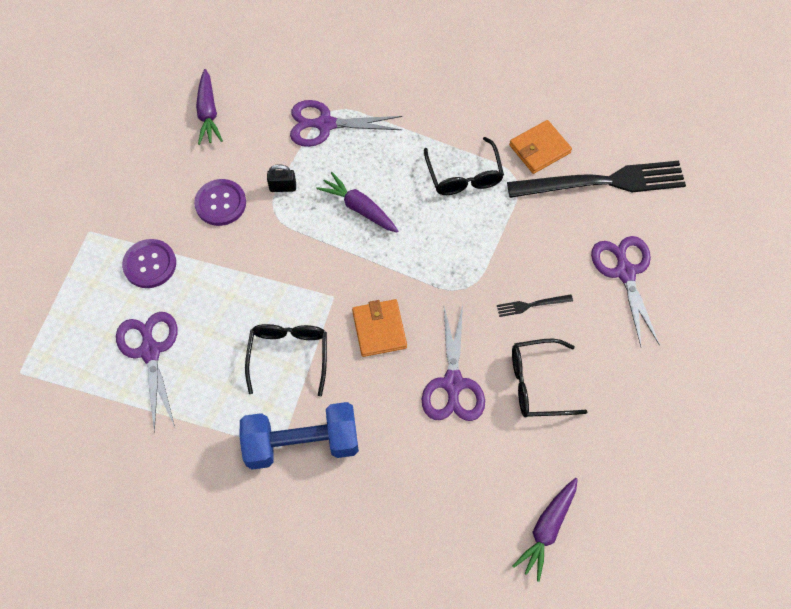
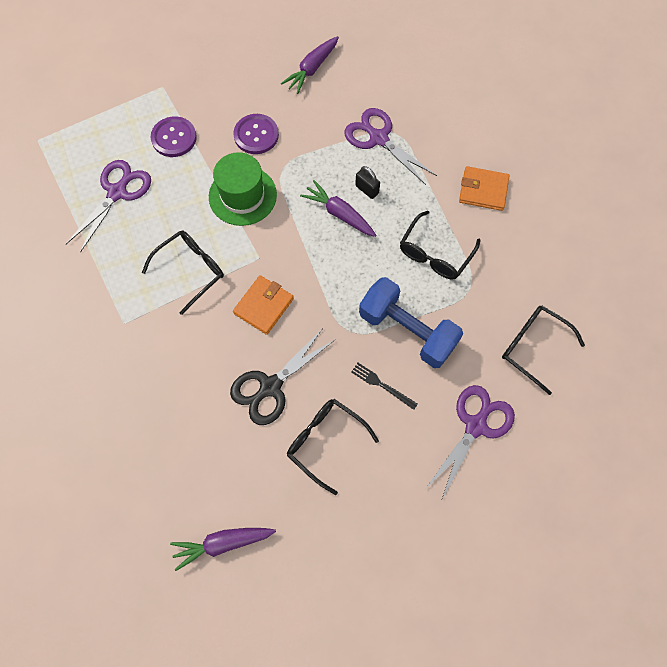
camera: 45 degrees right, 5 degrees up
blue dumbbell [239,402,359,470] -> blue dumbbell moved to [359,277,463,368]
black padlock [267,164,296,192] -> black padlock moved to [355,166,380,199]
purple carrot [316,172,398,232] -> purple carrot turned 45 degrees counterclockwise [300,180,377,237]
purple scissors [422,305,485,421] -> black scissors [230,328,336,425]
black fork [507,161,686,198] -> black glasses [502,306,585,395]
orange wallet [509,120,572,174] -> orange wallet moved to [459,166,509,211]
none -> green hat [209,152,277,226]

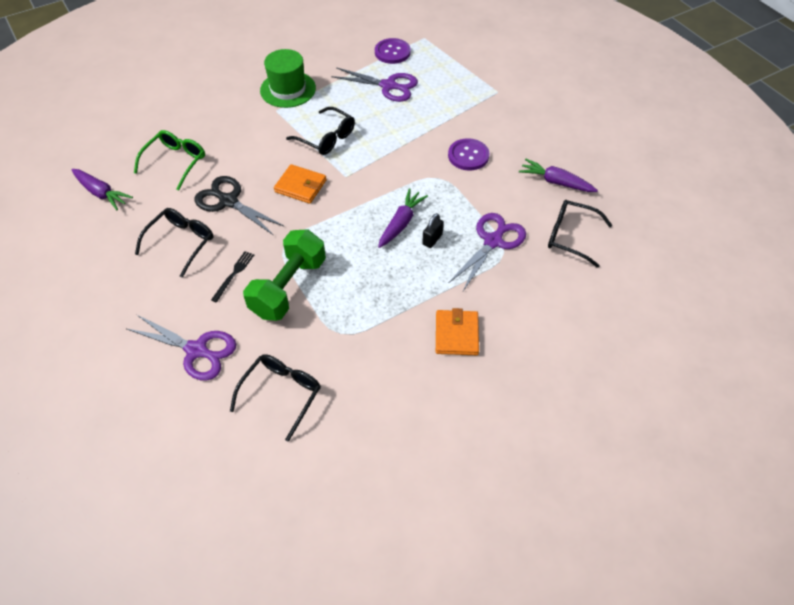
camera: 80 degrees right, 15 degrees down
purple button [151,116,197,157] -> purple button moved to [375,38,411,64]
purple carrot [170,528,276,571] -> purple carrot turned 150 degrees clockwise [71,169,133,210]
green hat [209,152,277,226] -> green hat moved to [260,49,316,108]
blue dumbbell [359,277,463,368] -> green dumbbell [243,230,326,321]
black glasses [400,211,480,280] -> black glasses moved to [548,200,612,268]
none -> green glasses [134,130,205,190]

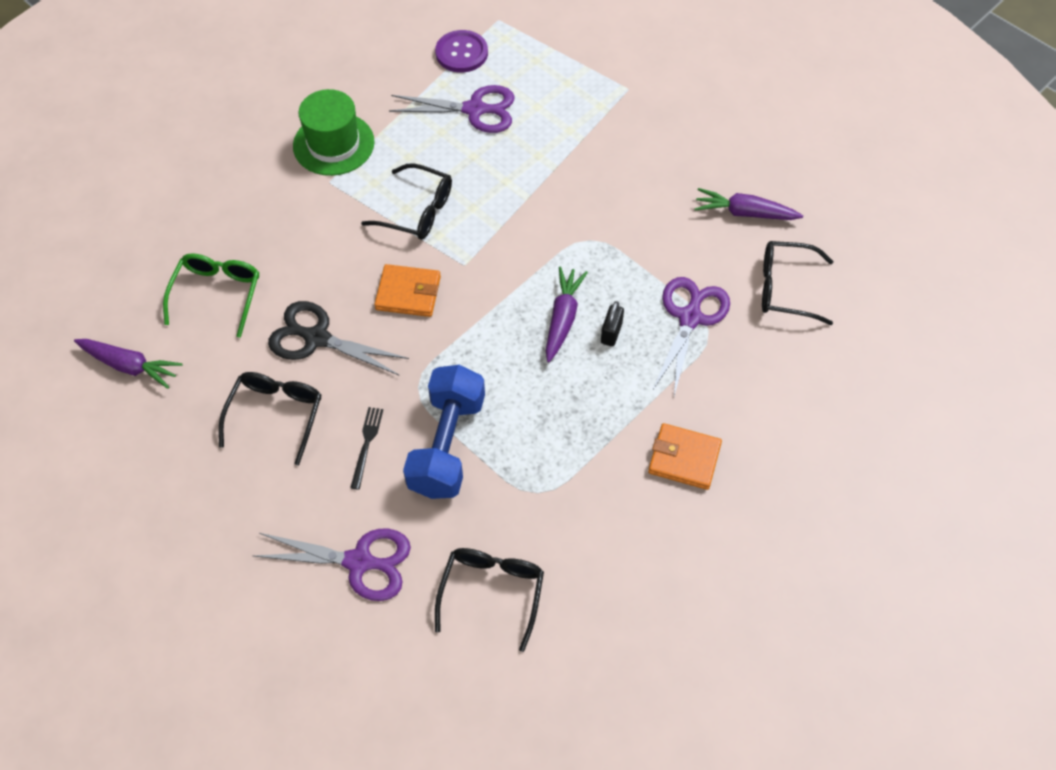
camera: 15 degrees left, 5 degrees up
green dumbbell [243,230,326,321] -> blue dumbbell [403,365,485,499]
orange wallet [436,308,479,355] -> orange wallet turned 60 degrees counterclockwise [648,423,722,490]
purple button [448,138,490,170] -> none

